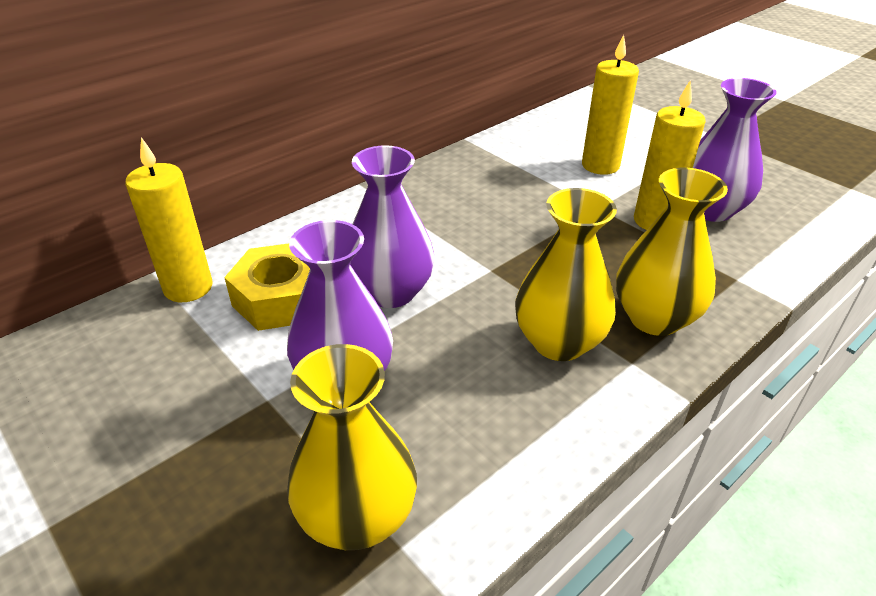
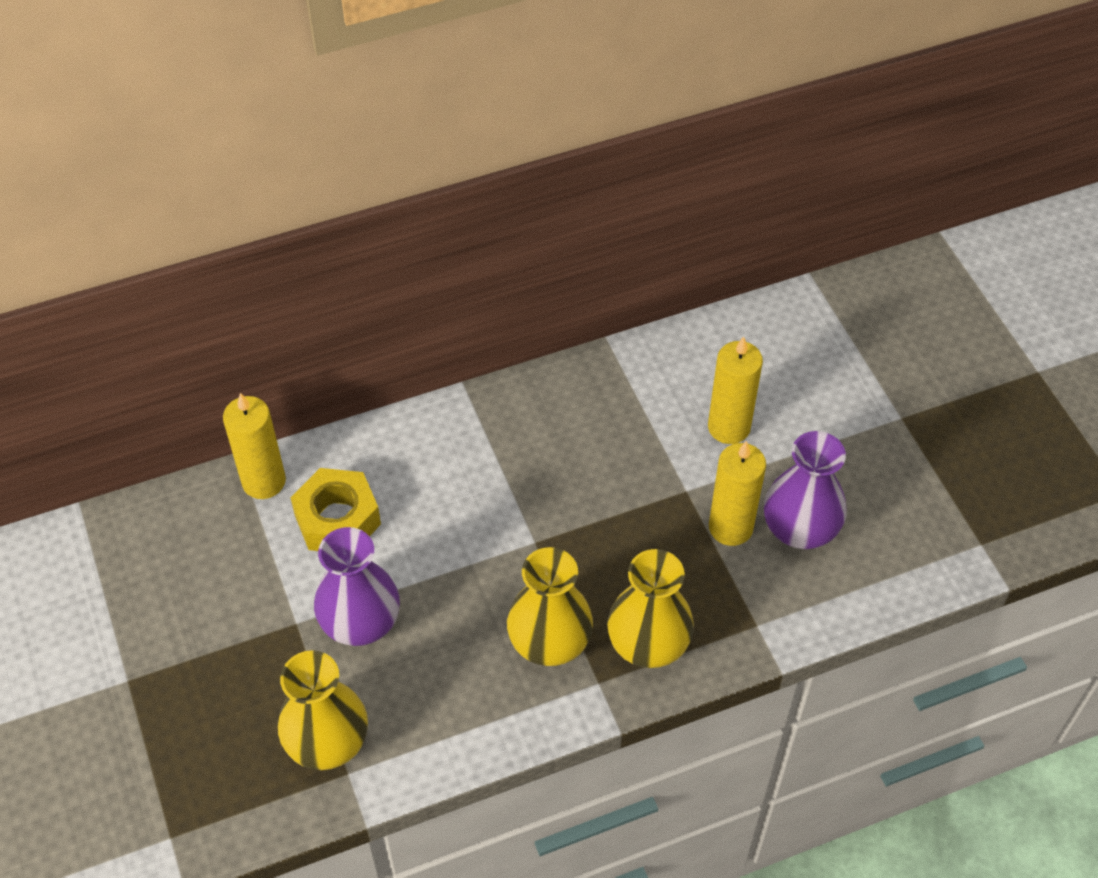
camera: 20 degrees right, 15 degrees up
purple vase [350,145,434,308] -> none

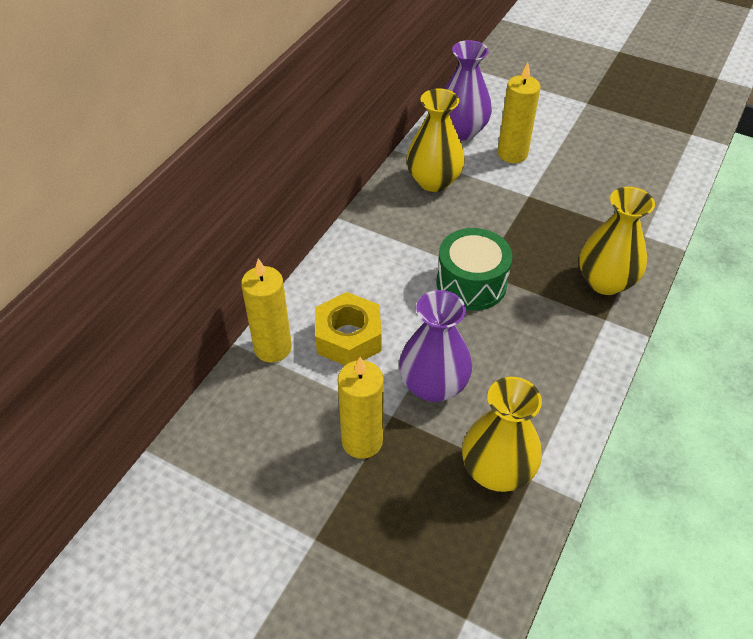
camera: 40 degrees left, 5 degrees down
yellow vase [507,547,593,666] -> yellow vase moved to [406,88,465,192]
yellow candle [709,441,766,546] -> yellow candle moved to [338,357,384,459]
purple vase [764,431,847,549] -> purple vase moved to [444,40,492,140]
none -> green drum [437,228,512,311]

